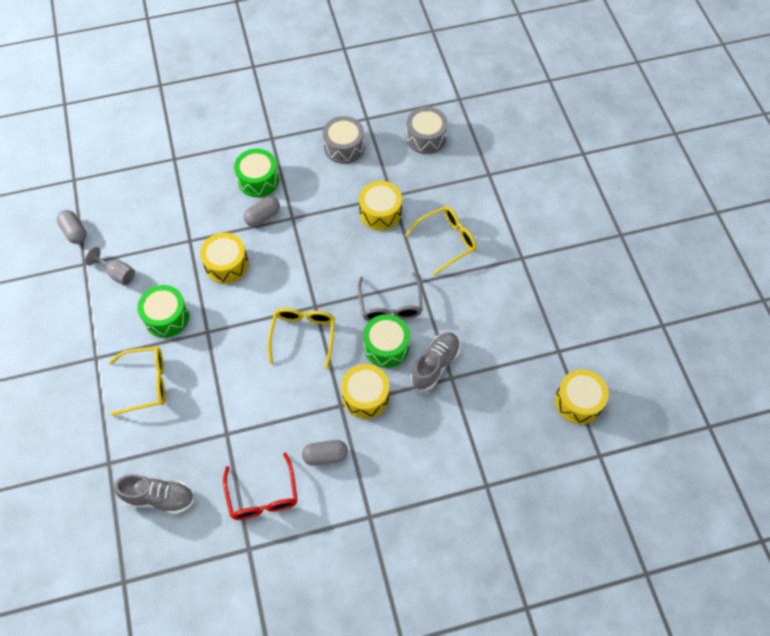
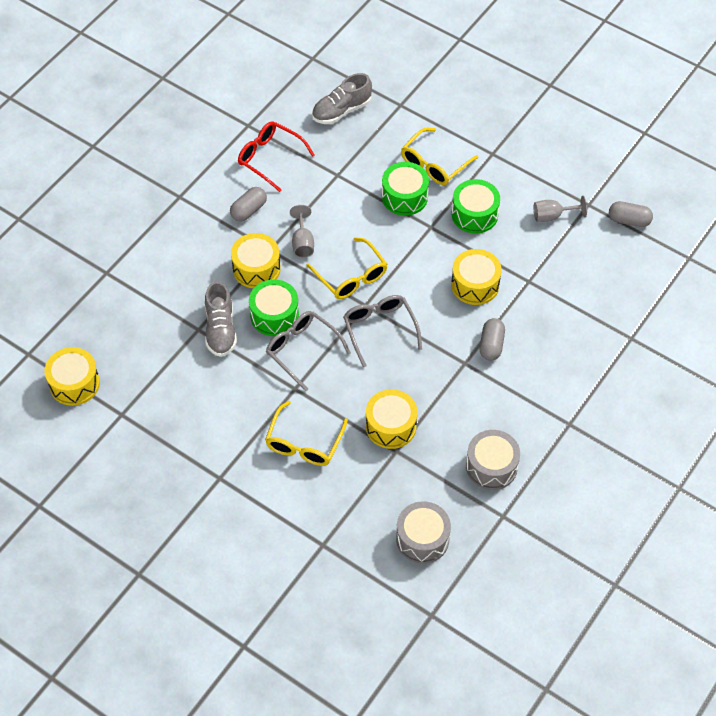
camera: 140 degrees right, 5 degrees down
green drum [234,149,279,197] -> green drum moved to [382,162,429,216]
none -> grey goblet [290,205,314,257]
none -> grey glasses [343,295,422,367]

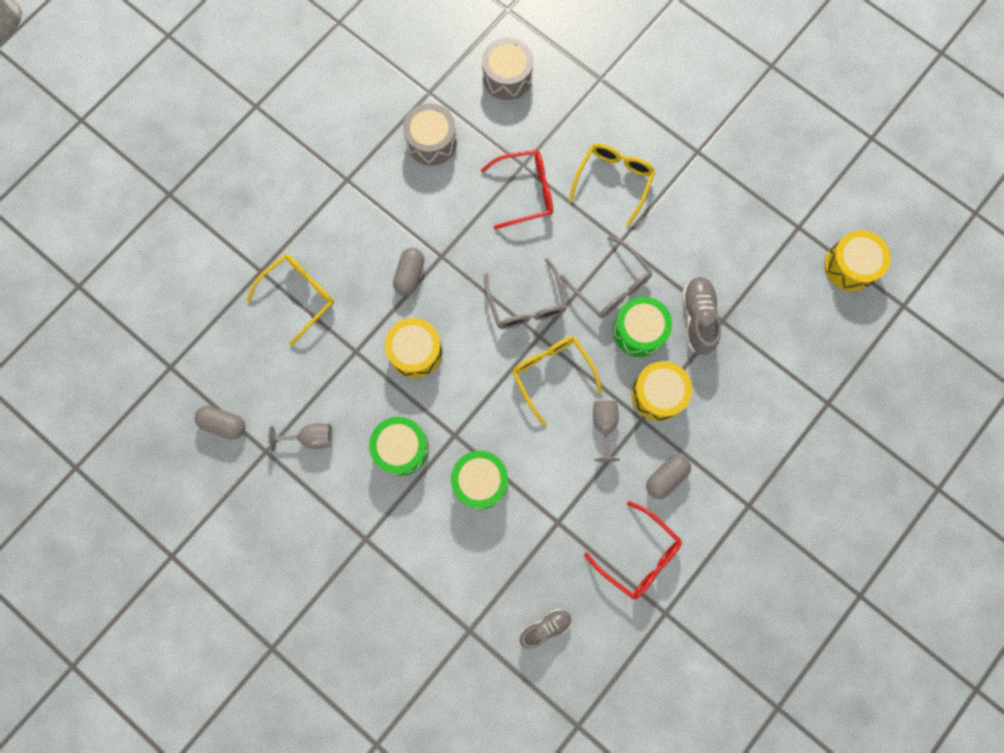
camera: 175 degrees left, 20 degrees up
grey shoe [312,73,372,124] -> grey shoe [520,609,572,649], size x0.66
yellow drum [366,389,417,449] -> red glasses [481,150,553,229]
yellow glasses [401,128,478,185] -> yellow glasses moved to [246,254,334,346]

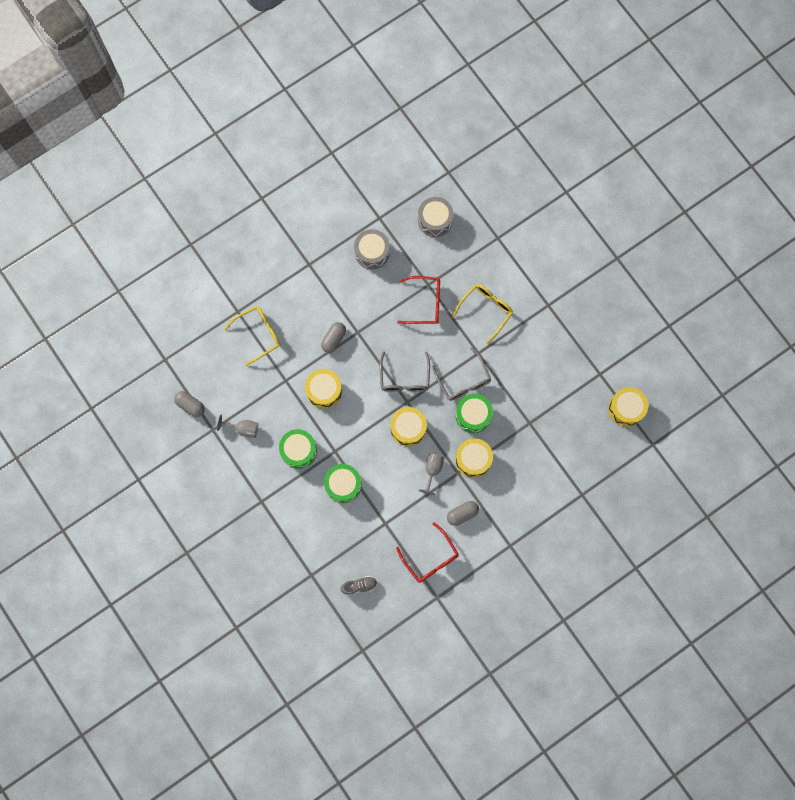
camera: 15 degrees right, 0 degrees up
yellow glasses [512,337,602,426] -> yellow drum [390,407,427,446]
grey shoe [682,276,721,355] -> none

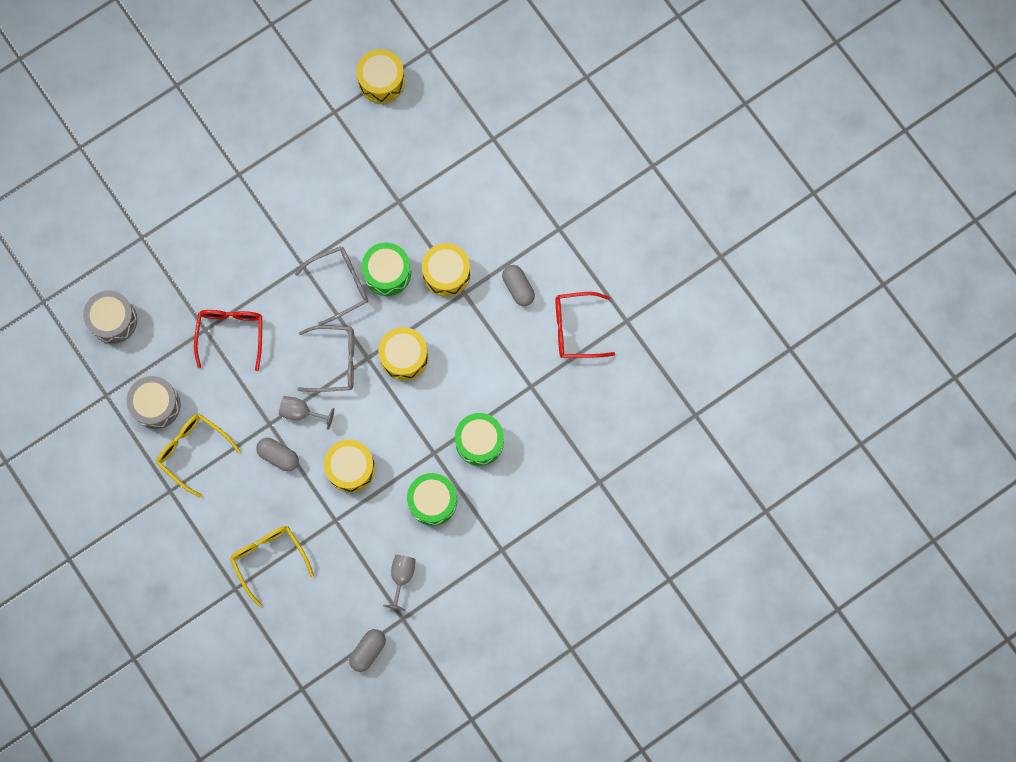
camera: 90 degrees left, 0 degrees up
grey shoe [341,576,377,596] -> none
red glasses [396,522,459,583] -> red glasses turned 150 degrees counterclockwise [555,292,615,358]
grey goblet [419,453,444,495] -> grey goblet moved to [279,396,334,430]
yellow glasses [452,284,513,344] -> yellow glasses moved to [156,414,241,498]

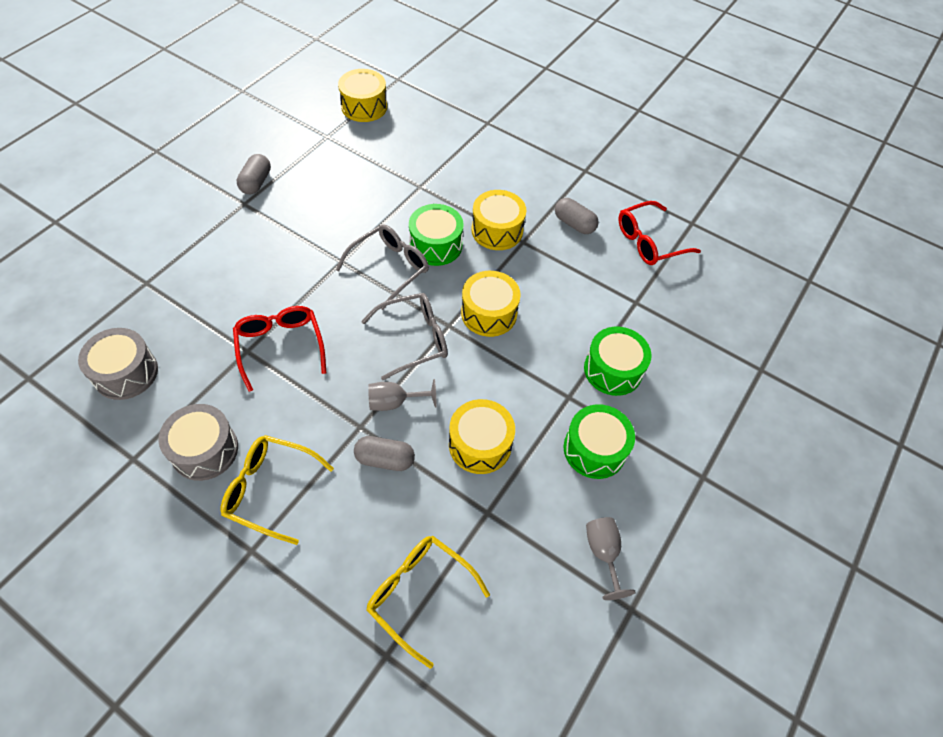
camera: 25 degrees left, 20 degrees down
grey capsule [349,629,386,672] -> grey capsule moved to [237,154,271,194]

